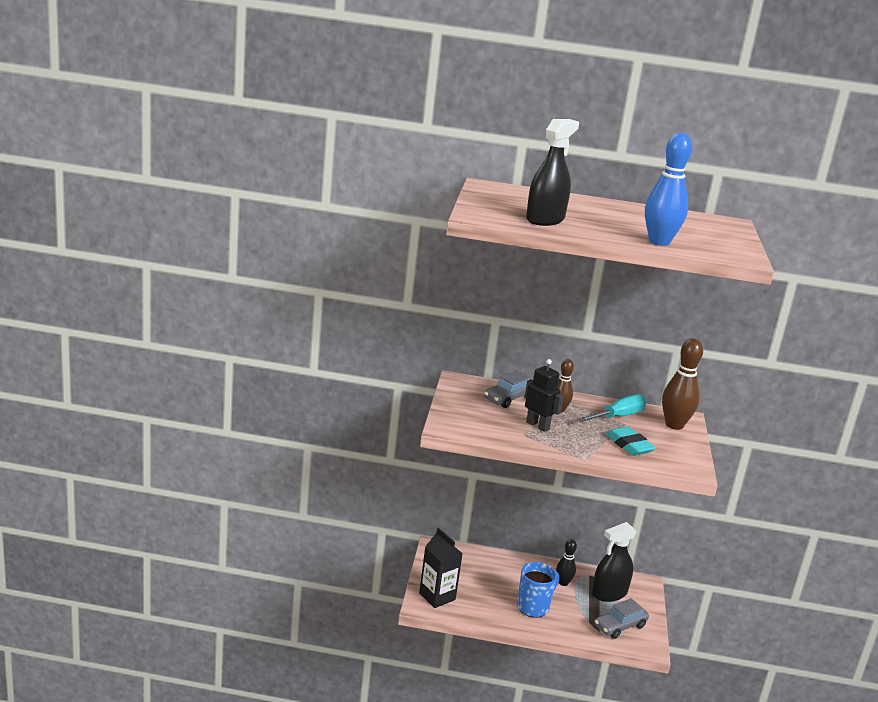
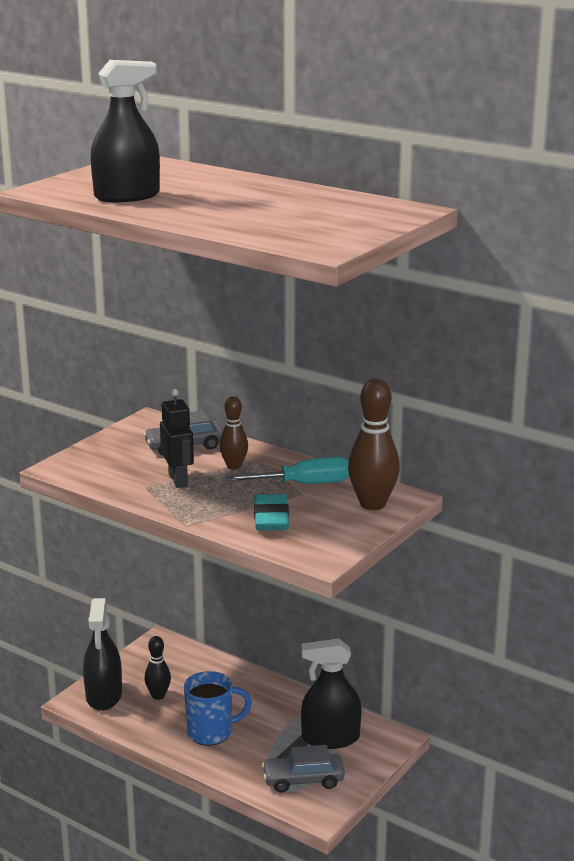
camera: 30 degrees right, 0 degrees up
black carton [419,528,462,608] -> black spray bottle [83,598,122,711]
black bowling pin [556,539,577,586] -> black bowling pin moved to [144,636,171,700]
blue bowling pin [645,133,692,246] -> none

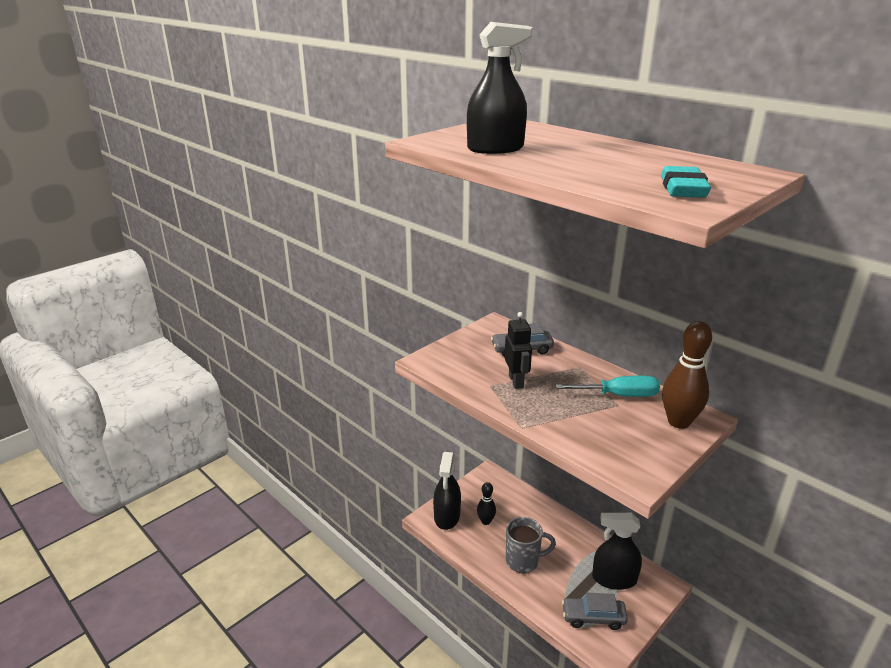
camera: 10 degrees right, 5 degrees up
blue mug [184,671,252,746] -> grey mug [506,517,556,573]
brown bowling pin [219,396,248,470] -> none
turquoise eraser [254,494,289,530] -> turquoise eraser moved to [661,166,711,198]

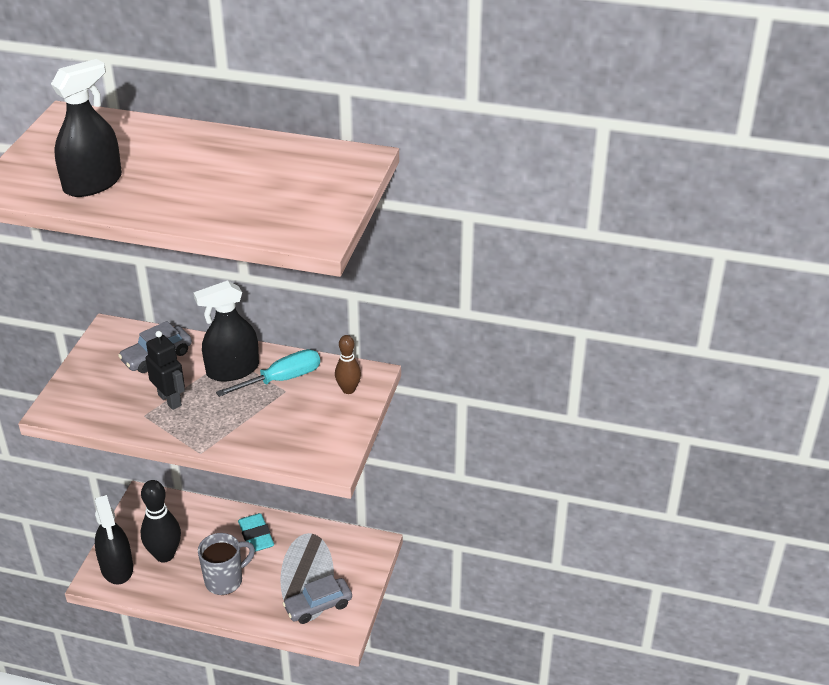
camera: 30 degrees left, 10 degrees up
black bowling pin [477,482,496,525] -> black bowling pin [141,480,181,562], size x1.69
black spray bottle [592,513,642,590] -> black spray bottle moved to [193,280,259,381]
turquoise eraser [661,166,711,198] -> turquoise eraser moved to [238,513,274,552]
brown bowling pin [662,321,712,429] -> brown bowling pin [335,335,361,394], size x0.59

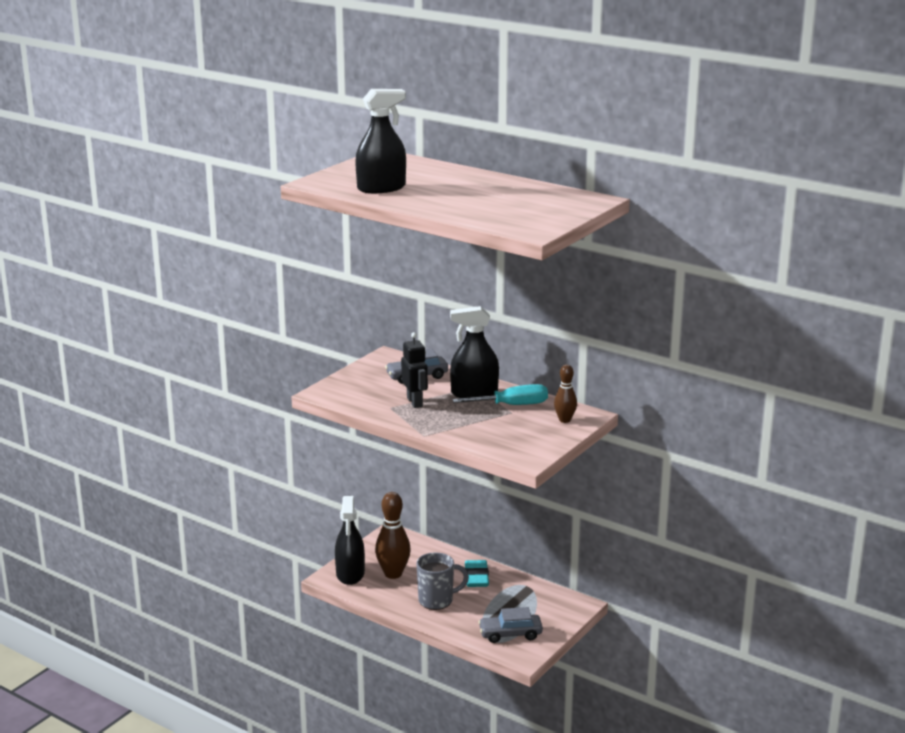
camera: 20 degrees right, 15 degrees down
black bowling pin [141,480,181,562] -> brown bowling pin [375,492,411,579]

